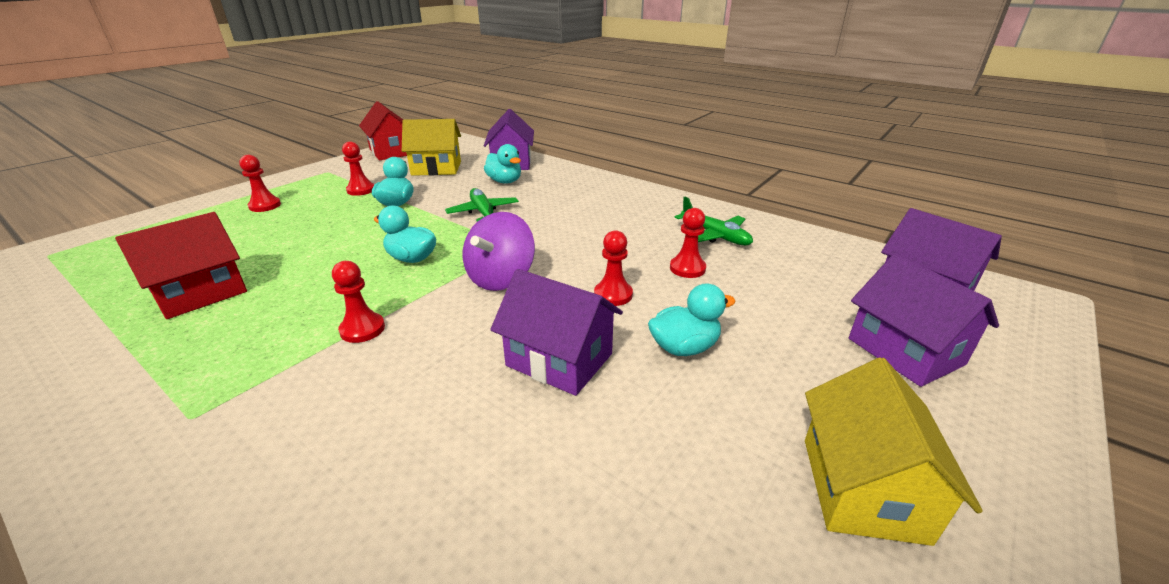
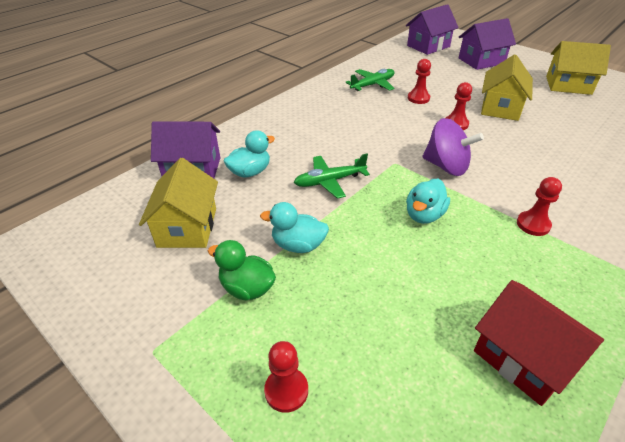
camera: 85 degrees left, 10 degrees up
red pawn [342,142,374,196] -> green duck [208,240,276,300]
red house [359,101,407,160] -> none
purple house [490,269,623,396] -> none
turquoise duck [648,284,736,356] -> yellow house [481,54,533,121]

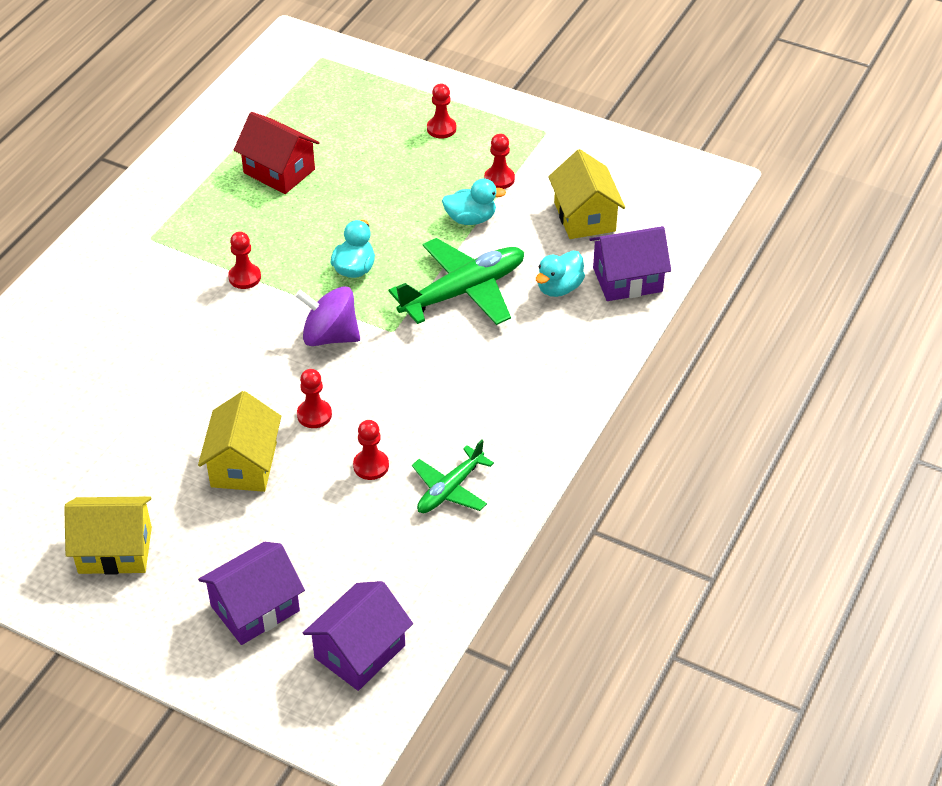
camera: 165 degrees right, 5 degrees up
green duck [208,240,276,300] -> red pawn [484,134,515,189]
green plane [294,154,370,199] -> green plane [388,238,524,325], size x1.68

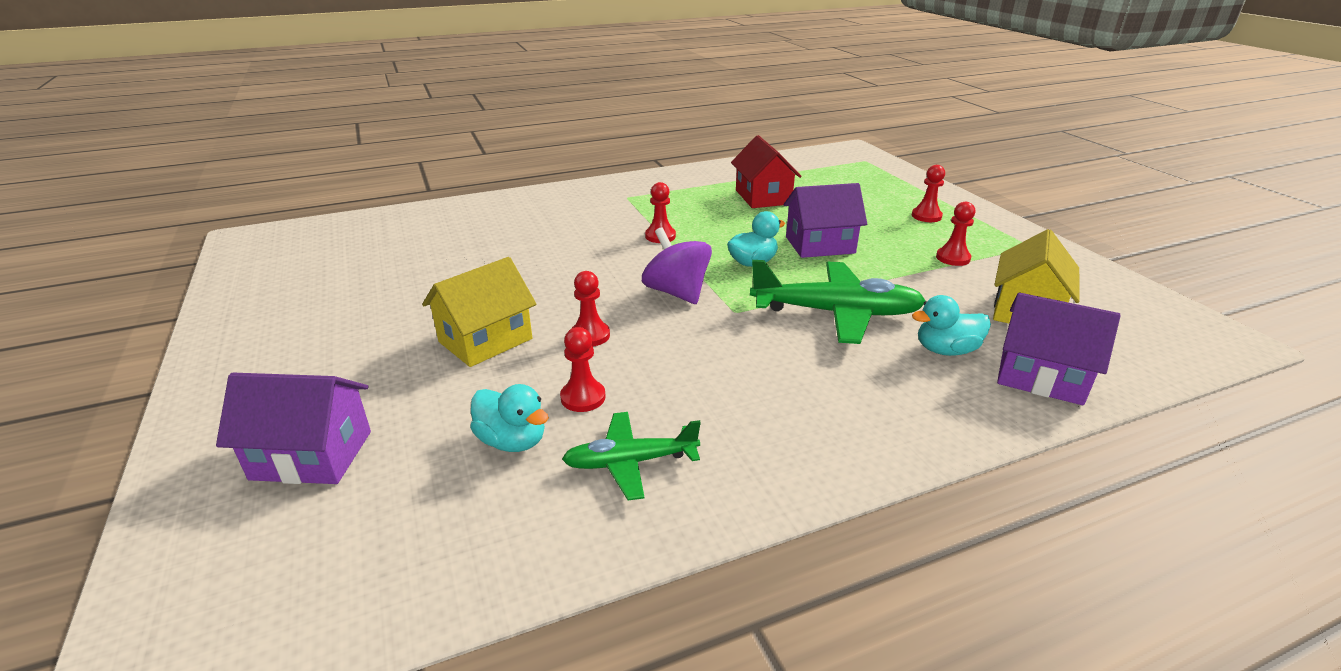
camera: 40 degrees right, 15 degrees down
yellow house [64,496,152,575] -> none
purple house [303,581,413,691] -> purple house moved to [784,183,867,258]
turquoise duck [442,179,506,225] -> turquoise duck moved to [470,384,549,452]

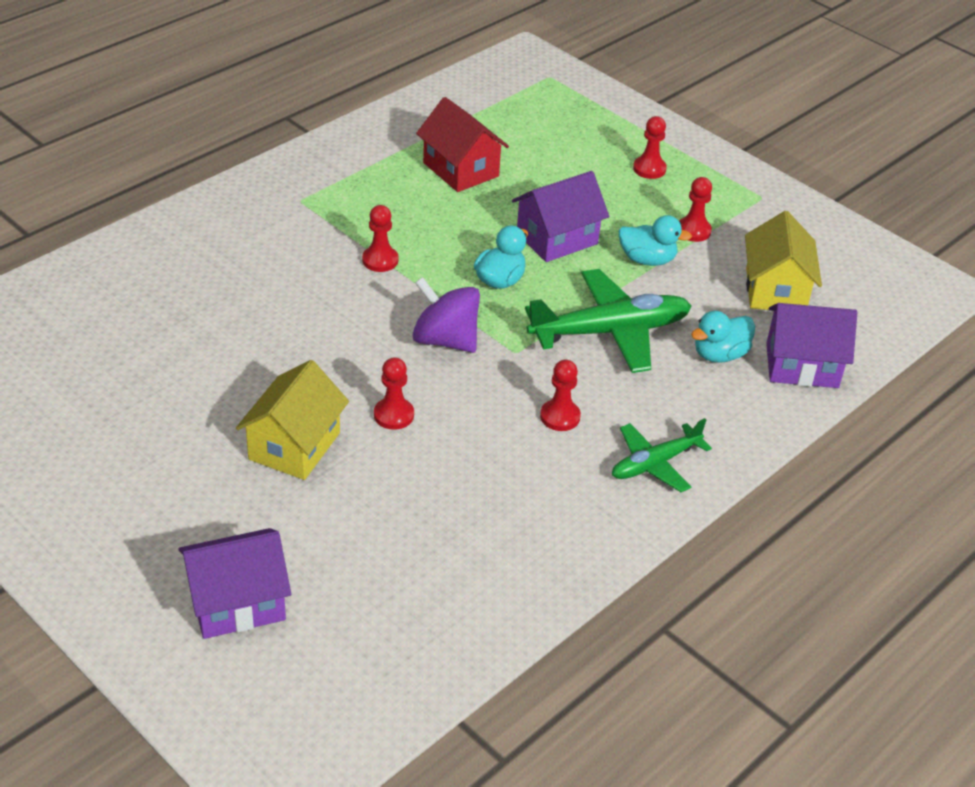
camera: 25 degrees left, 10 degrees up
turquoise duck [470,384,549,452] -> turquoise duck moved to [618,215,692,266]
red pawn [560,327,606,412] -> red pawn moved to [540,360,581,431]
green plane [562,412,701,500] -> green plane moved to [612,418,712,492]

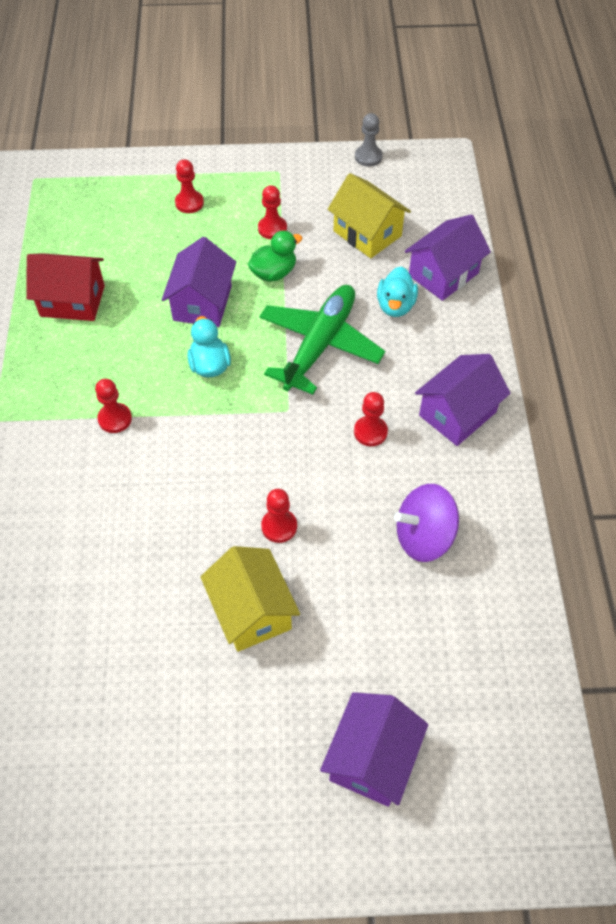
camera: 45 degrees left, 15 degrees up
purple spinning top [412,277,480,353] -> purple spinning top moved to [394,484,459,562]
green plane [612,418,712,492] -> purple house [415,354,511,446]
turquoise duck [618,215,692,266] -> green duck [248,231,303,282]
none -> grey pawn [355,113,383,167]

